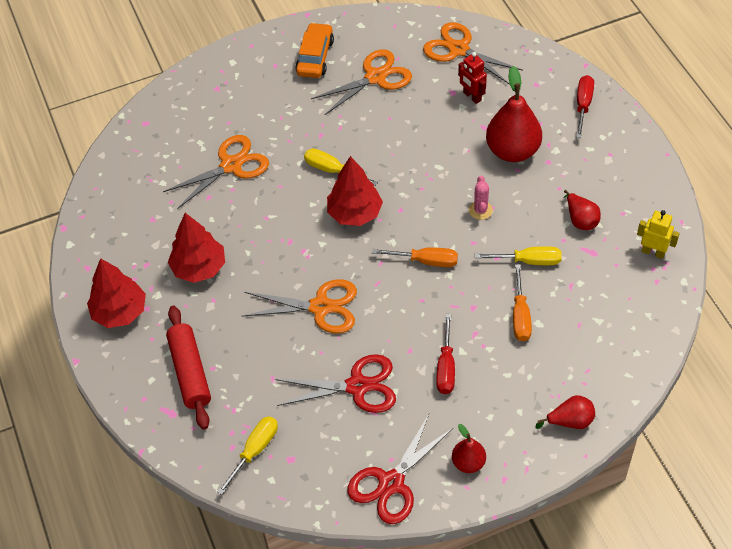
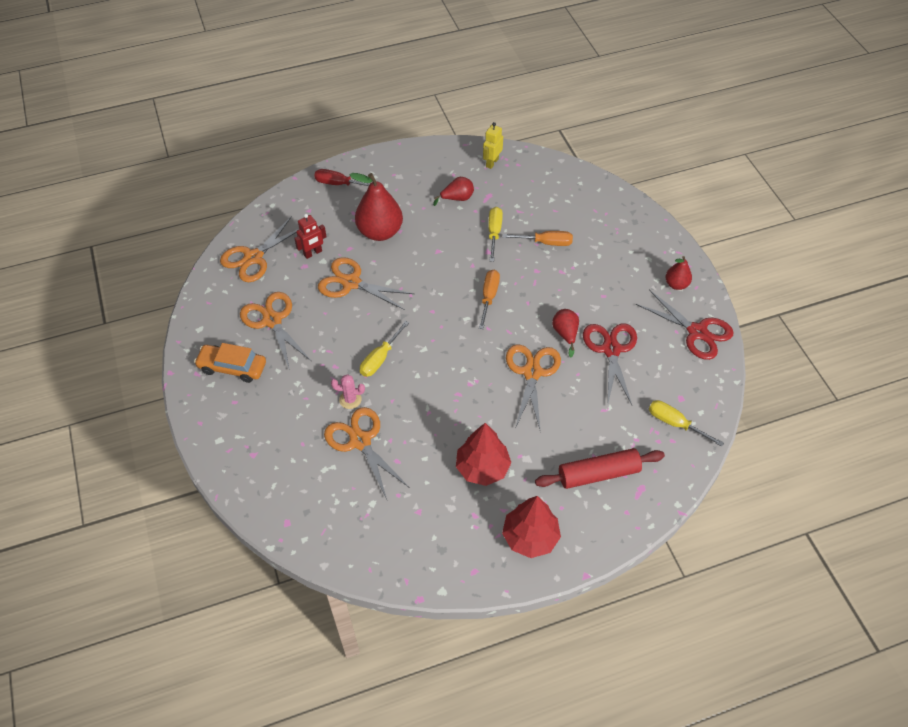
camera: 90 degrees left, 0 degrees up
red tree [327,156,383,226] -> none
red screwdriver [436,314,455,394] -> none
pink cactus [469,176,493,220] -> pink cactus moved to [331,374,365,409]
red pear [536,395,595,429] -> red pear moved to [552,309,579,357]
none -> orange scissors [318,257,414,310]

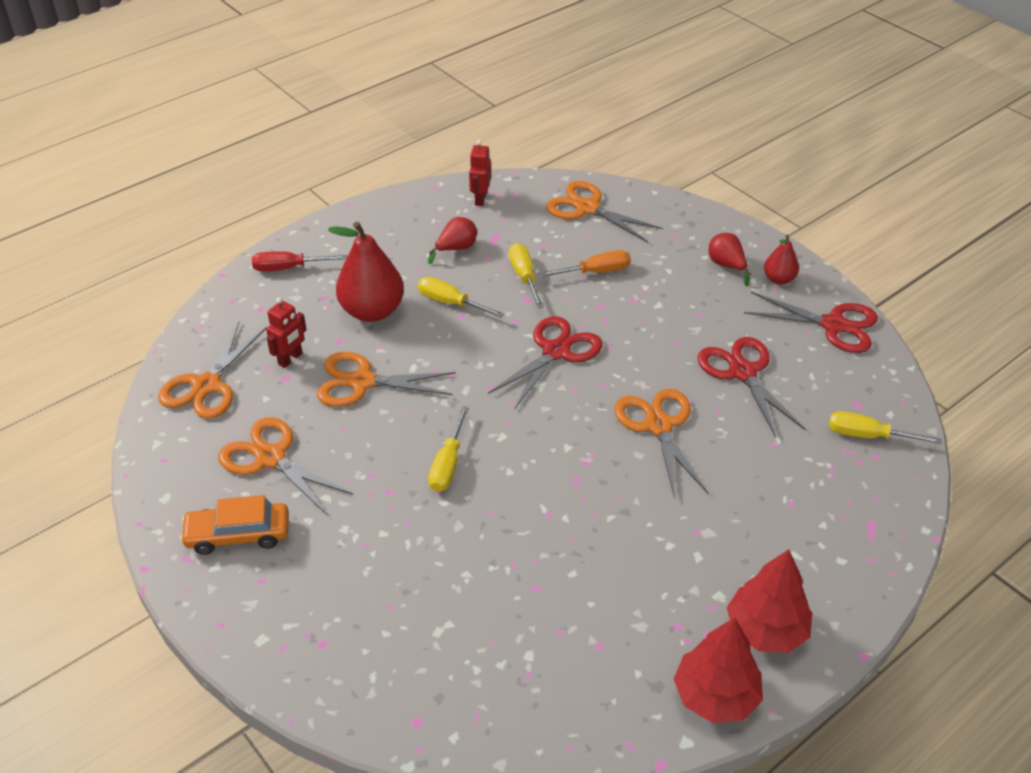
camera: 20 degrees left, 10 degrees down
orange scissors [324,407,410,499] -> orange scissors moved to [546,181,663,242]
pink cactus [331,374,365,409] -> none
red tree [456,423,511,486] -> red tree moved to [674,617,763,723]
orange screwdriver [479,270,500,329] -> red scissors [488,316,603,410]
yellow robot [483,122,503,169] -> red robot [469,140,491,206]
red rolling pin [535,448,665,489] -> none
red pear [552,309,579,357] -> red pear moved to [709,233,751,287]
none -> yellow screwdriver [418,277,505,318]

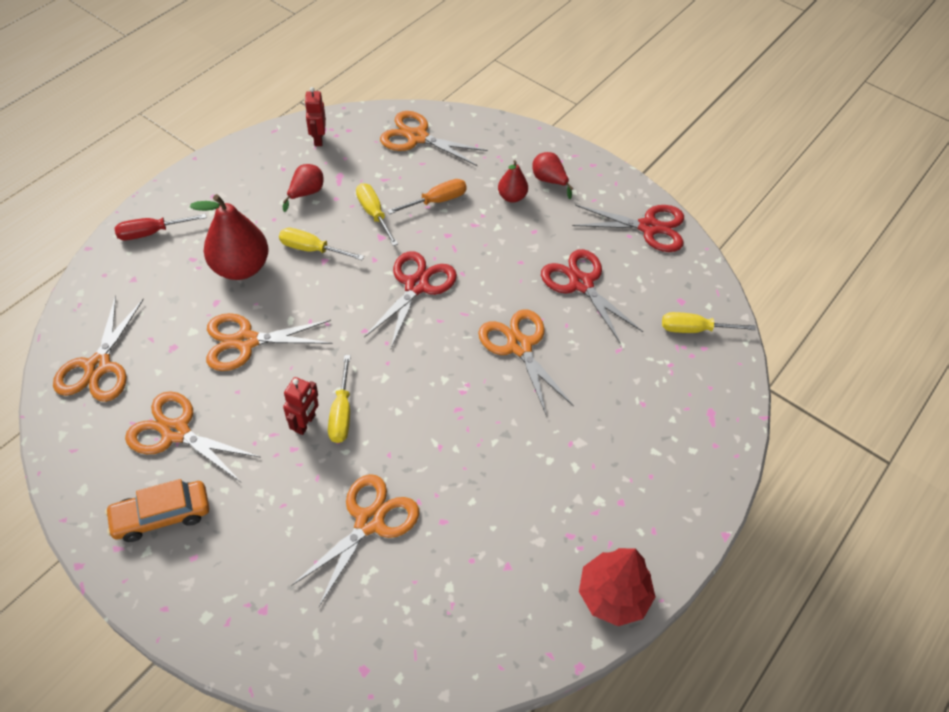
camera: 15 degrees left, 10 degrees up
red robot [266,297,307,368] -> red robot moved to [283,377,319,435]
red tree [727,549,812,653] -> none
red pear [764,235,799,285] -> red pear moved to [498,160,528,203]
none -> orange scissors [291,474,419,606]

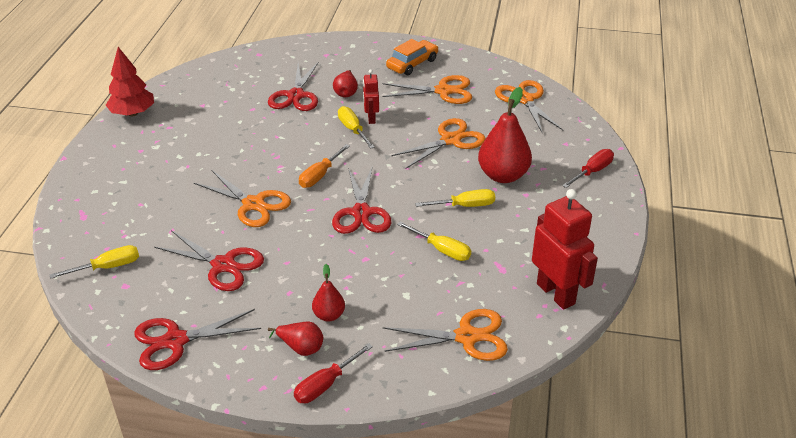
camera: 155 degrees right, 15 degrees down
red pear [283,164,324,212] -> red pear moved to [333,70,358,97]
orange scissors [291,474,419,606] -> red scissors [268,63,318,111]
red robot [305,87,326,146] -> red robot [532,189,598,310], size x1.88
orange screwdriver [387,179,467,214] -> orange screwdriver moved to [299,144,350,188]
none -> red screwdriver [294,343,373,403]

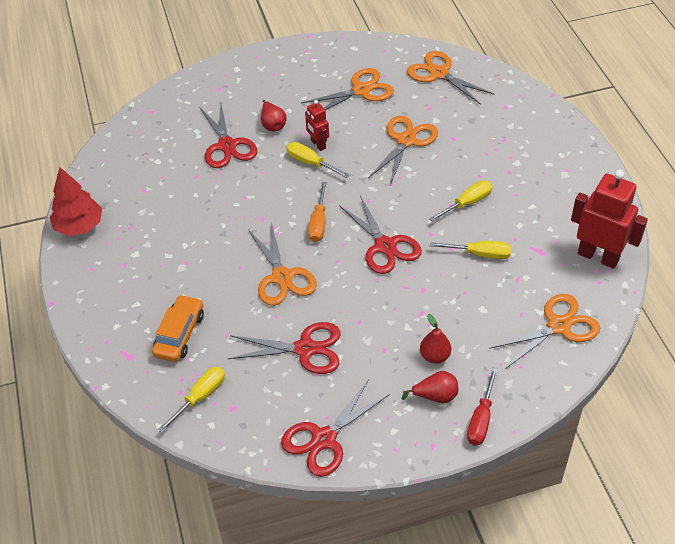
camera: 25 degrees left, 10 degrees up
orange scissors [194,170,291,227] -> orange scissors turned 60 degrees clockwise [248,222,317,306]
orange car [386,39,439,75] -> orange car moved to [152,295,204,362]
red pear [478,87,532,183] -> none
red screwdriver [562,149,614,188] -> none

